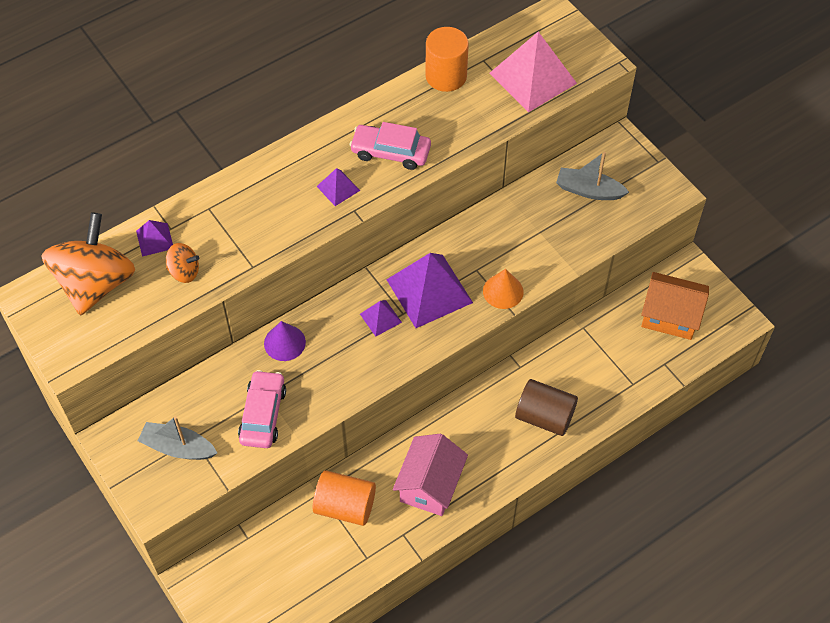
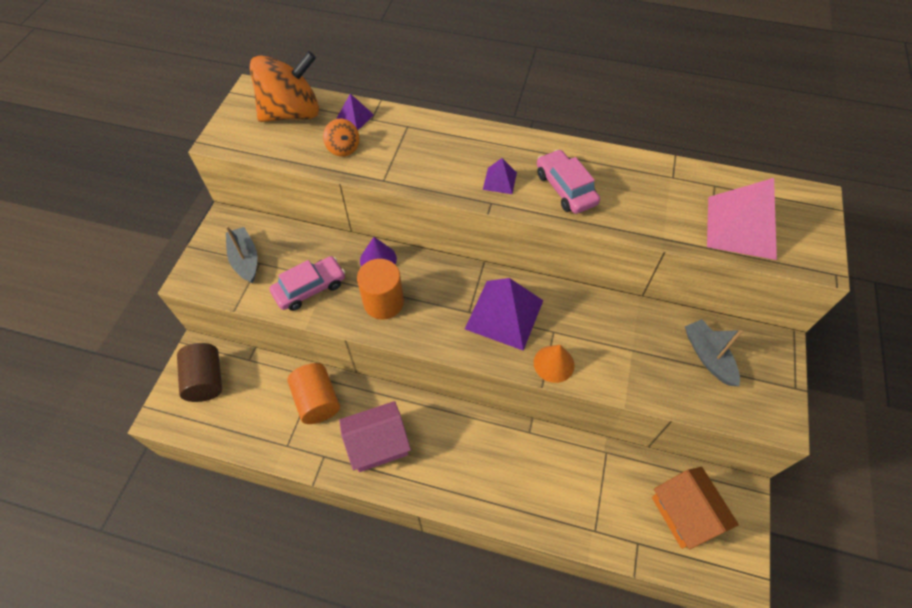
camera: 50 degrees right, 0 degrees up
purple pyramid [360,300,402,337] -> none
orange cylinder [425,27,469,92] -> orange cylinder moved to [357,259,404,320]
brown cylinder [515,379,578,436] -> brown cylinder moved to [177,343,222,402]

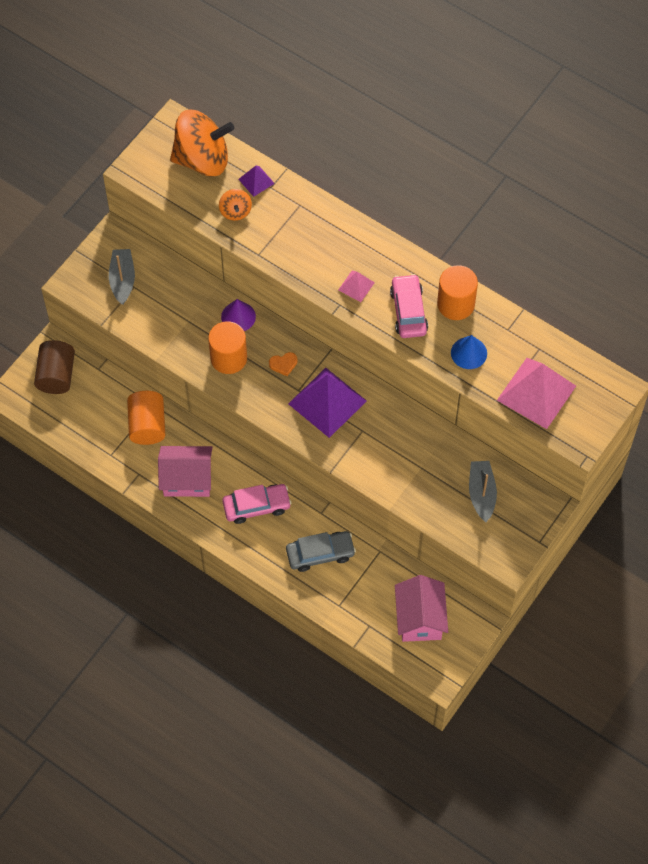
camera: 20 degrees right, 5 degrees up
pink car [270,256,345,311] -> pink car moved to [222,484,291,524]
purple pyramid [483,158,517,194] -> pink pyramid [338,271,375,302]
orange cone [534,345,575,383] -> none
orange house [652,467,739,549] -> pink house [395,575,448,642]
none -> orange heart [269,352,297,376]
none -> grey car [286,531,356,572]
none -> orange cylinder [437,265,478,320]
none -> blue cone [451,335,487,369]

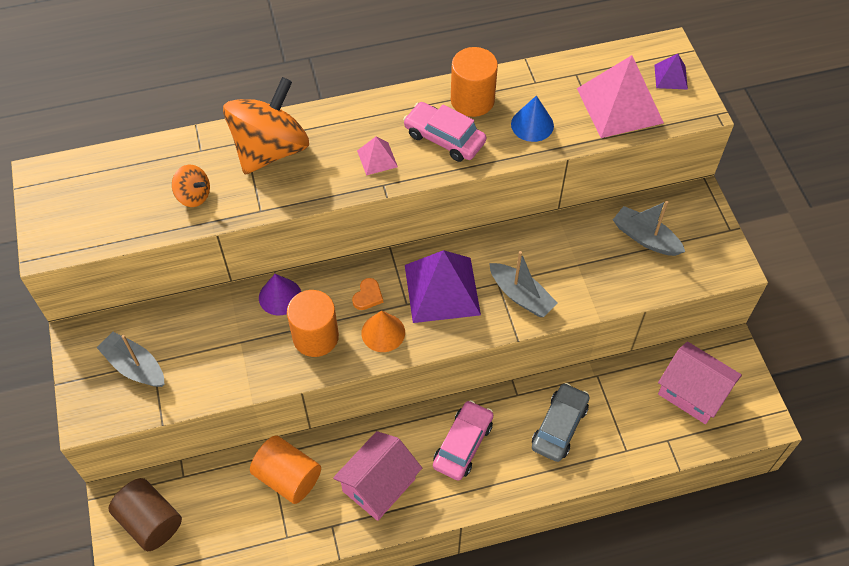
camera: 50 degrees left, 5 degrees down
orange spinning top [170,110,234,177] -> orange spinning top moved to [223,77,309,174]
purple pyramid [238,166,275,197] -> purple pyramid moved to [654,54,688,90]
none -> orange cone [361,311,405,352]
none -> grey boat [489,251,558,317]

